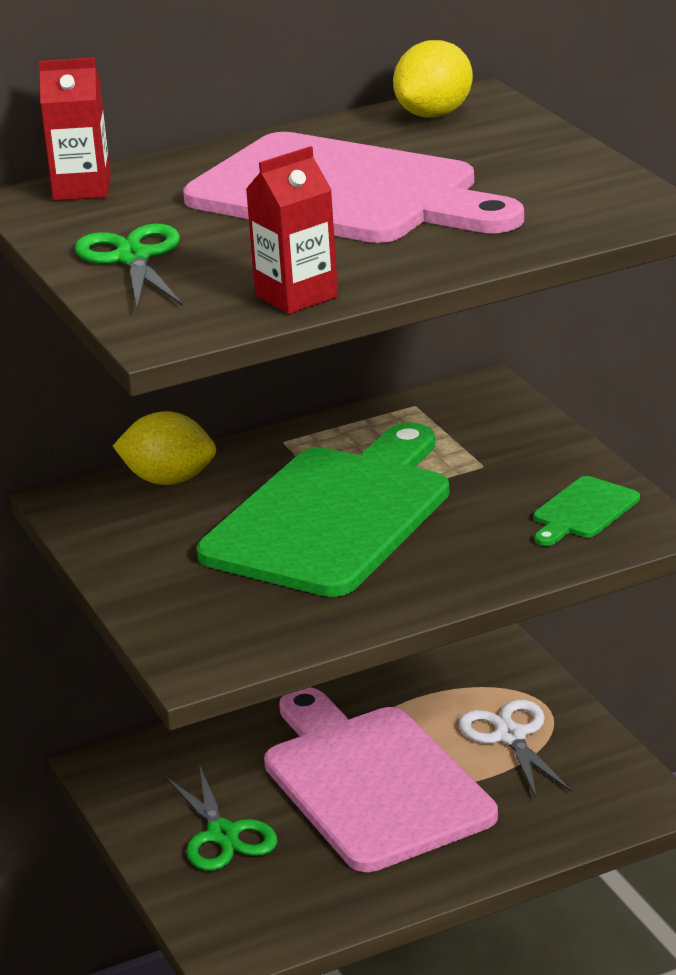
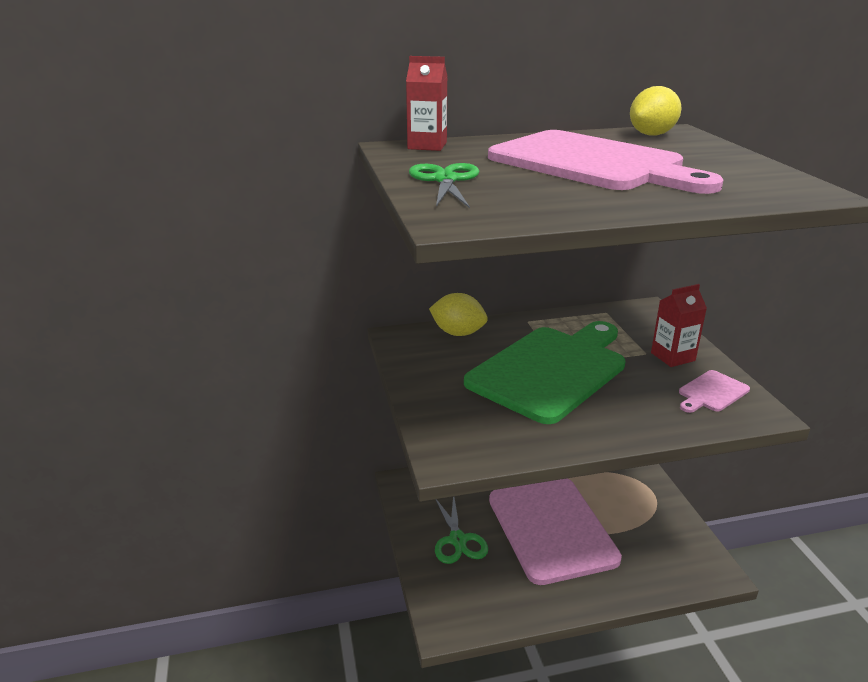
camera: 10 degrees right, 0 degrees up
red carton [246,146,338,314] -> red carton moved to [651,284,707,367]
white scissors [459,700,571,799] -> none
green cutting board [534,476,640,546] -> pink cutting board [679,370,750,413]

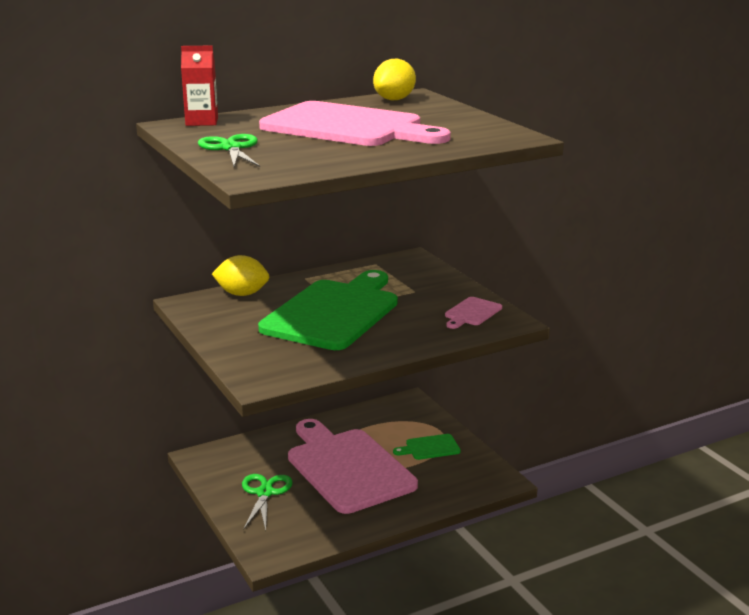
camera: 15 degrees left, 5 degrees down
green scissors [435,496,488,564] -> green scissors turned 150 degrees counterclockwise [242,474,293,531]
red carton [651,284,707,367] -> none
none -> green cutting board [393,434,461,460]

